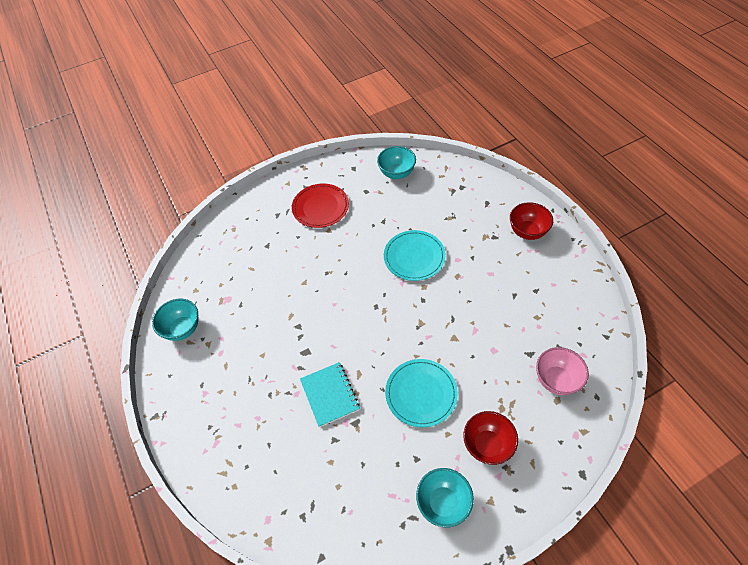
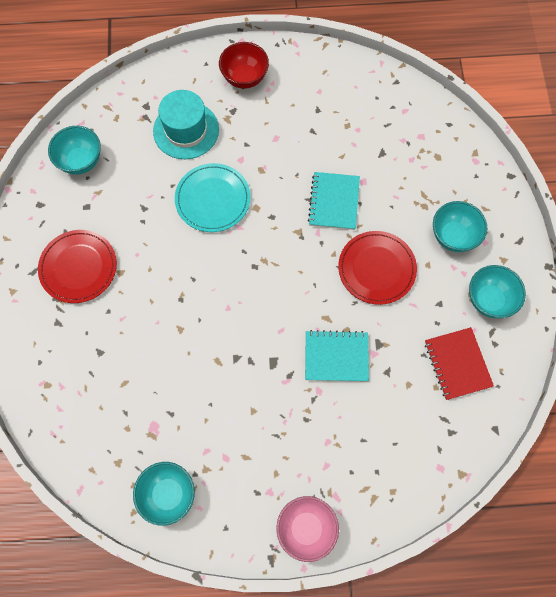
camera: 70 degrees left, 15 degrees up
turquoise plate [385,359,458,428] -> red plate [338,231,417,305]
red bowl [463,411,518,465] -> turquoise bowl [433,201,487,252]
pink bowl [536,347,589,395] -> pink bowl moved to [277,496,339,562]
none -> turquoise hat [153,90,219,159]
none -> turquoise notebook [308,172,360,230]
none -> red notebook [425,327,494,400]

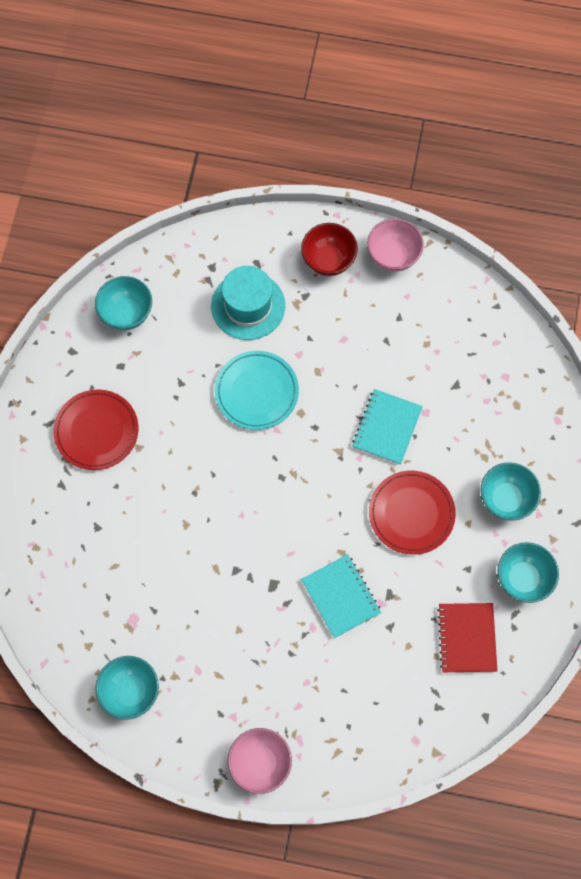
camera: 15 degrees right, 0 degrees up
turquoise notebook [305,330,369,382] -> turquoise notebook turned 45 degrees clockwise [301,554,381,638]
none -> pink bowl [367,219,424,272]

